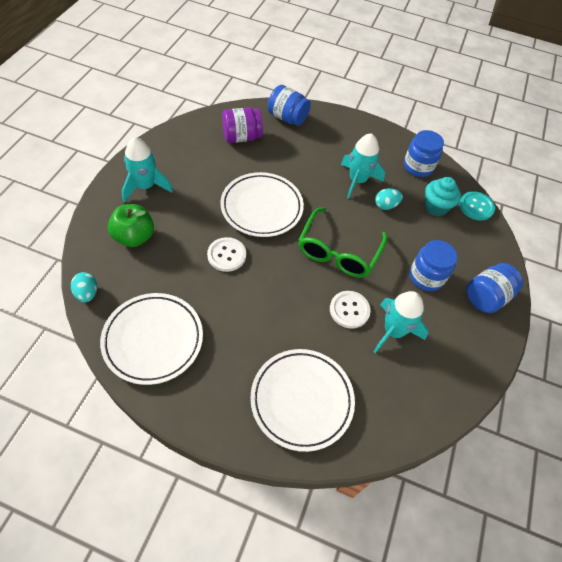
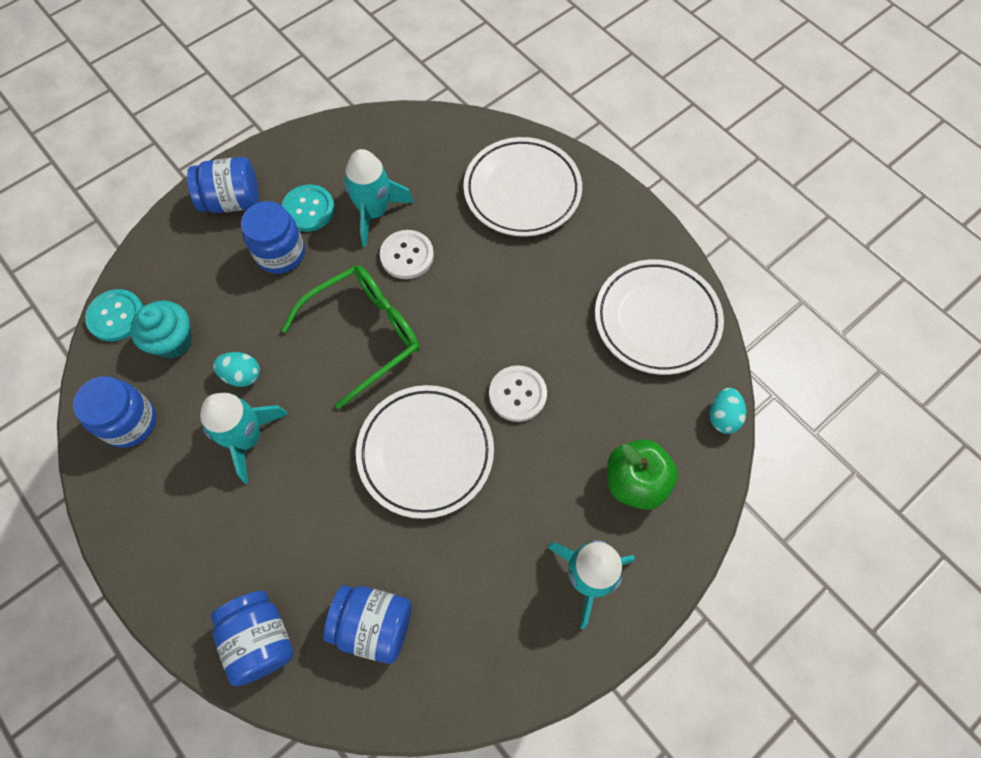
camera: 145 degrees left, 10 degrees up
purple jar [222,108,263,143] -> blue jar [324,585,412,664]
none -> turquoise button [281,184,335,232]

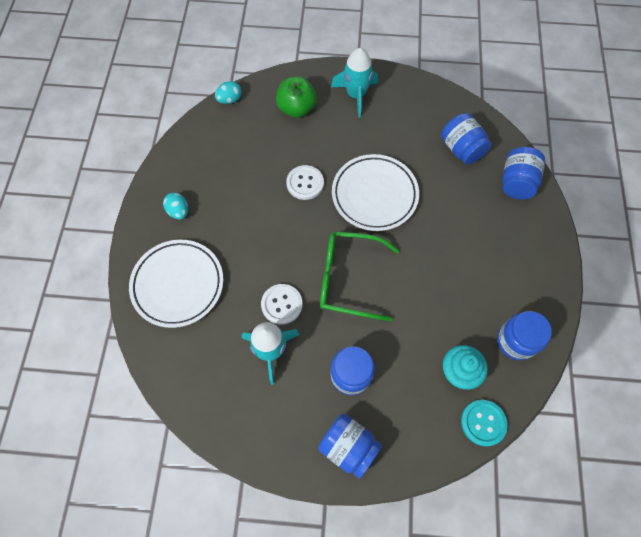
camera: 135 degrees left, 0 degrees up
turquoise rocket [200,393,289,484] -> none
turquoise egg [213,352,260,387] -> turquoise egg moved to [163,192,188,219]
turquoise button [281,184,335,232] -> none
white plate [595,259,724,375] -> none

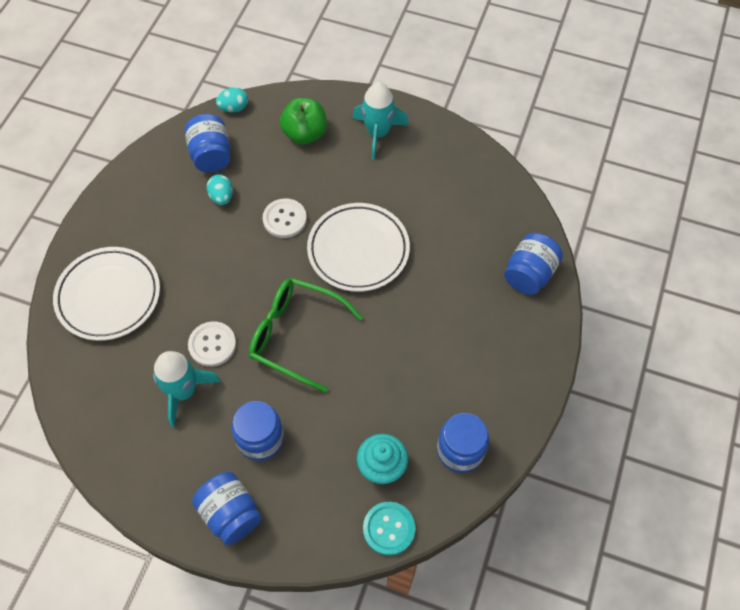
camera: 15 degrees right, 5 degrees down
turquoise egg [163,192,188,219] -> turquoise egg moved to [207,174,233,205]
blue jar [441,113,492,165] -> blue jar moved to [184,114,230,173]

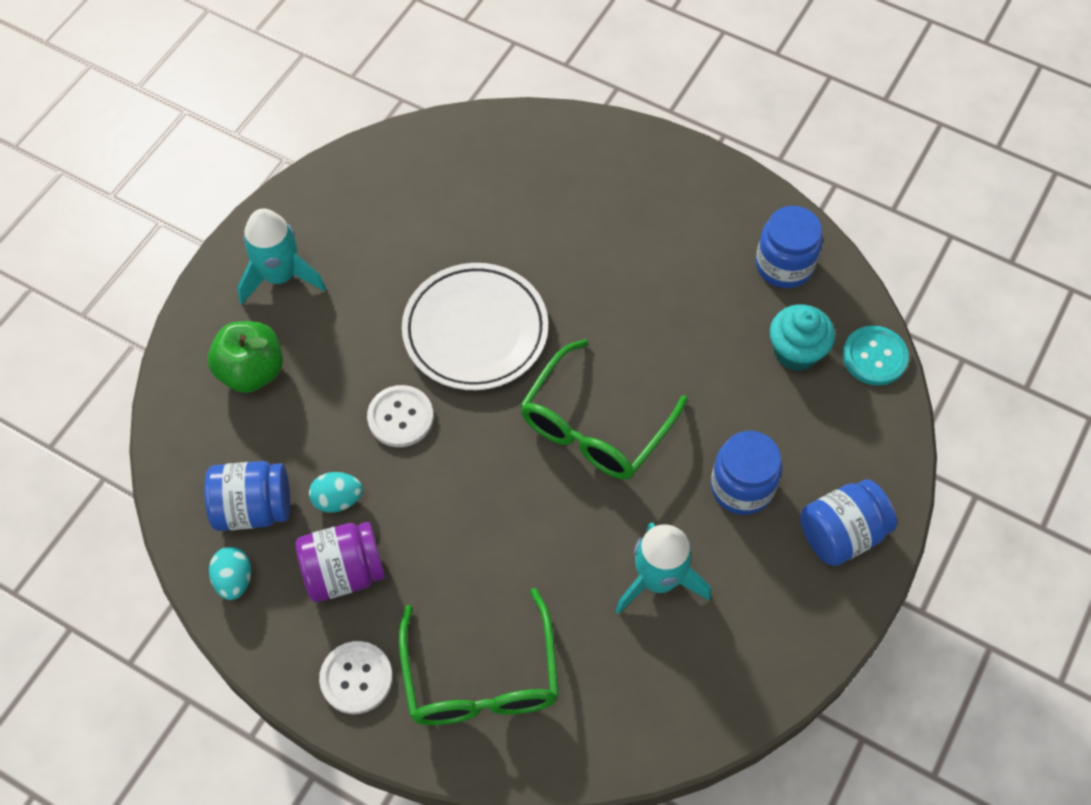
camera: 80 degrees left, 0 degrees up
white plate [53,247,160,341] -> green glasses [399,588,559,725]
white button [188,321,236,367] -> white button moved to [319,641,393,714]
turquoise egg [216,87,248,112] -> turquoise egg moved to [209,547,251,600]
blue jar [504,233,563,295] -> none
none -> purple jar [295,522,385,602]

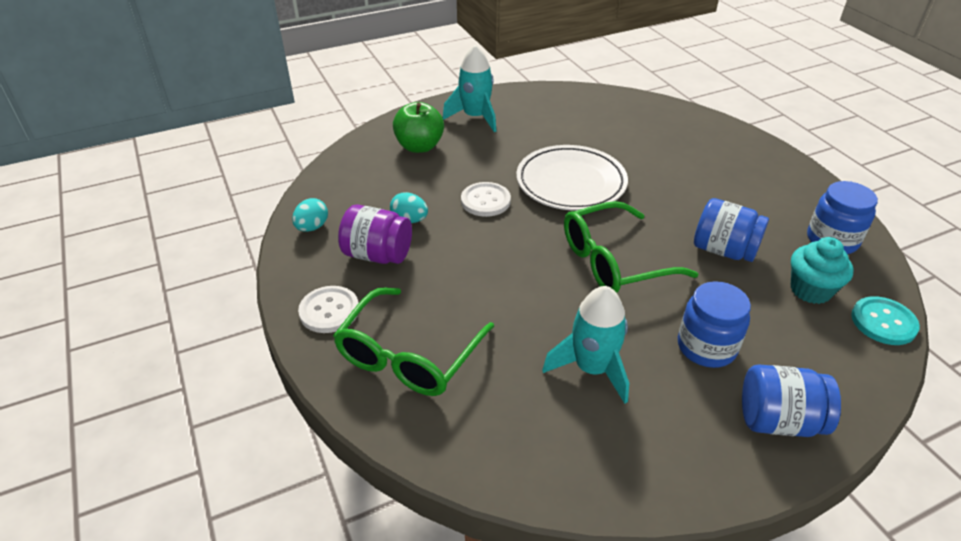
camera: 35 degrees right, 20 degrees down
blue jar [204,461,290,531] -> blue jar moved to [694,198,769,262]

